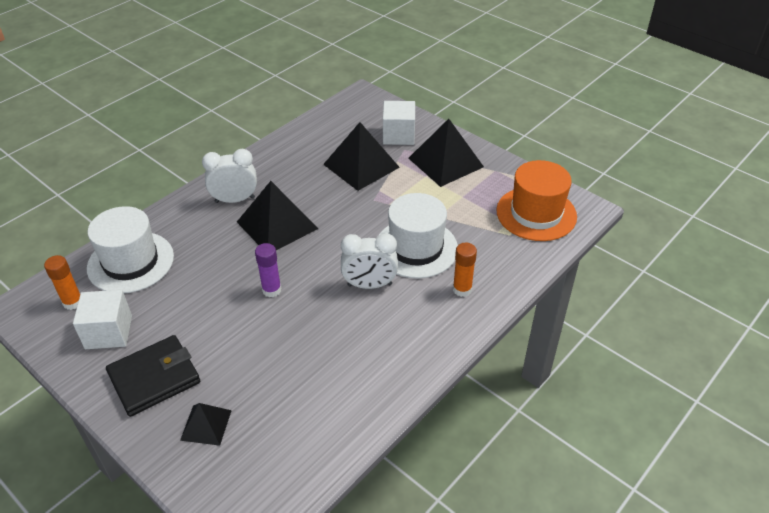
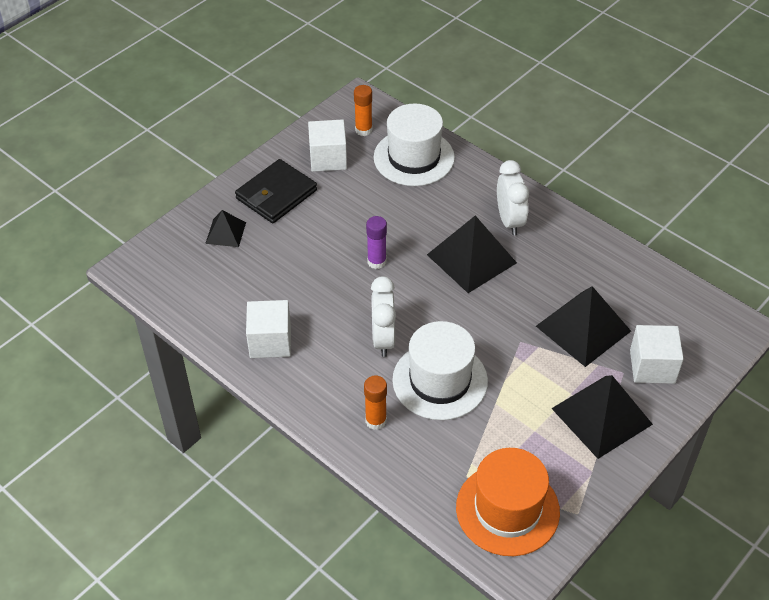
camera: 90 degrees right, 5 degrees up
black wallet [106,335,200,417] -> black wallet turned 75 degrees clockwise [235,159,317,223]
none -> white cube [246,300,291,358]

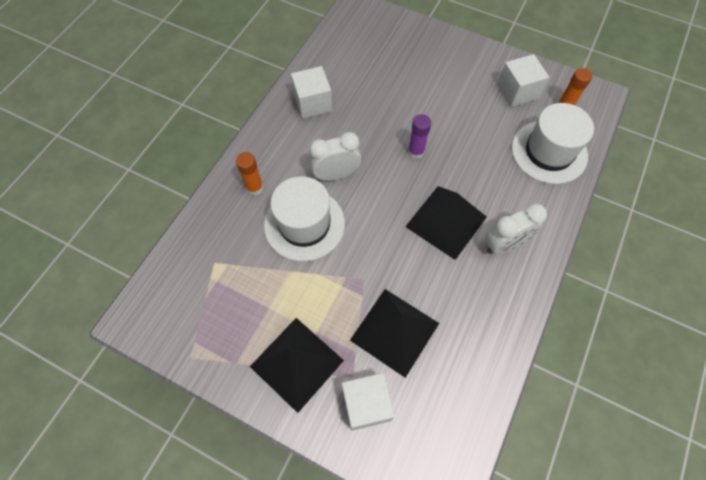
camera: 75 degrees right, 15 degrees up
black pyramid [205,210,246,247] -> none
black wallet [235,159,317,223] -> none
orange hat [456,448,560,556] -> none

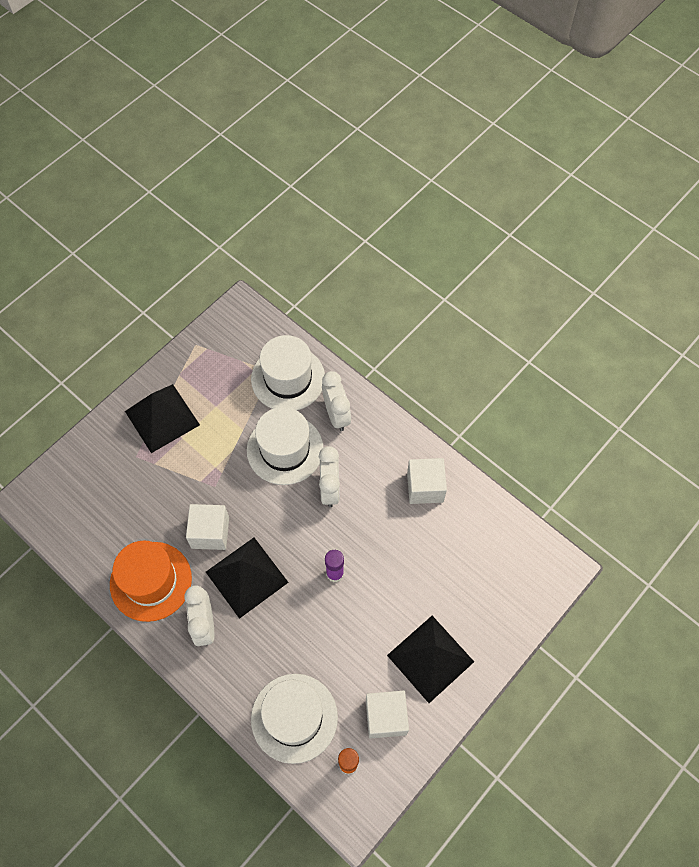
camera: 105 degrees right, 0 degrees up
orange glue stick [236,152,264,195] -> white clock [322,371,351,431]
white cube [342,373,395,431] -> white cube moved to [186,504,229,550]
black pyramid [350,289,439,378] -> black pyramid moved to [387,616,474,703]
none -> orange hat [110,540,192,622]
none -> white hat [251,335,325,410]

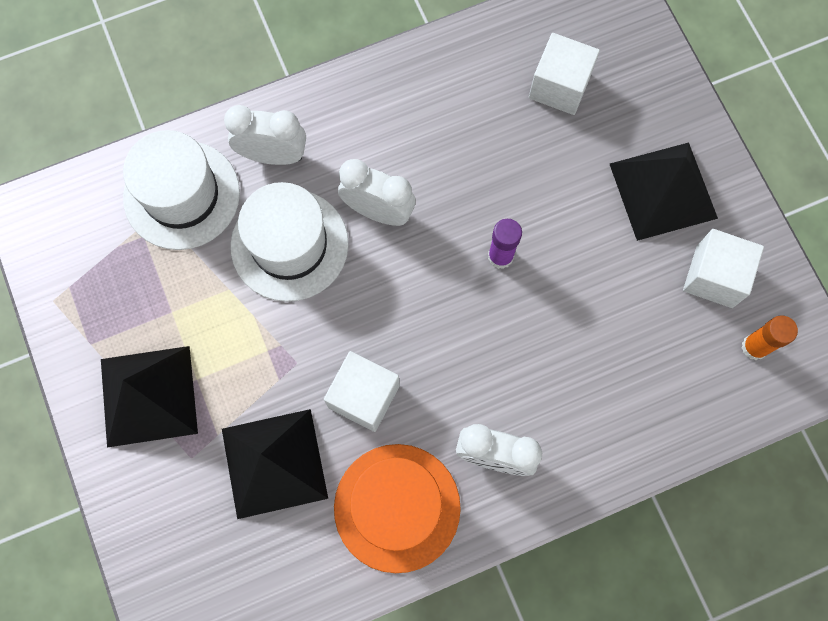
camera: 65 degrees left, 10 degrees up
black pyramid [206,538,289,619] -> black pyramid moved to [222,409,328,519]
white hat [251,674,338,764] -> none
white cube [407,458,447,504] -> white cube moved to [529,33,600,115]

